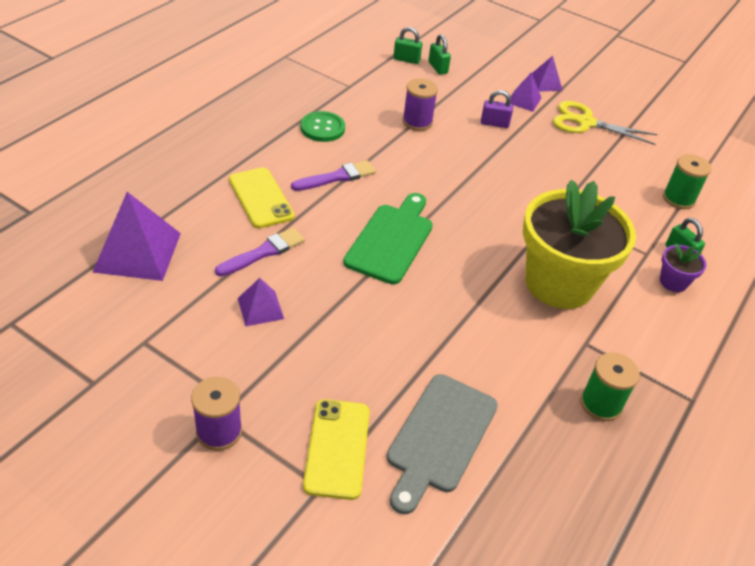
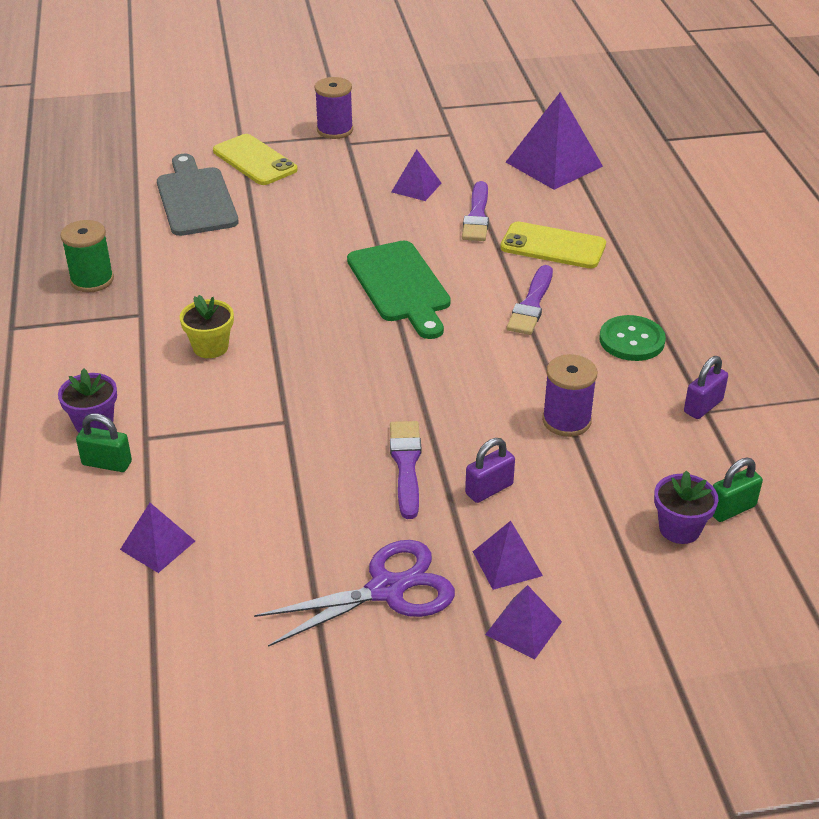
camera: 140 degrees right, 5 degrees down
green padlock [428,34,451,75] -> purple flower pot [654,470,718,544]
yellow flower pot [523,180,636,309] -> yellow flower pot [180,295,234,358], size x0.41
yellow scissors [553,101,657,145] -> purple scissors [254,540,455,647]
green spool [663,154,712,209] -> purple pyramid [120,503,195,573]
none -> purple brush [390,421,421,519]
none -> purple padlock [684,356,728,419]

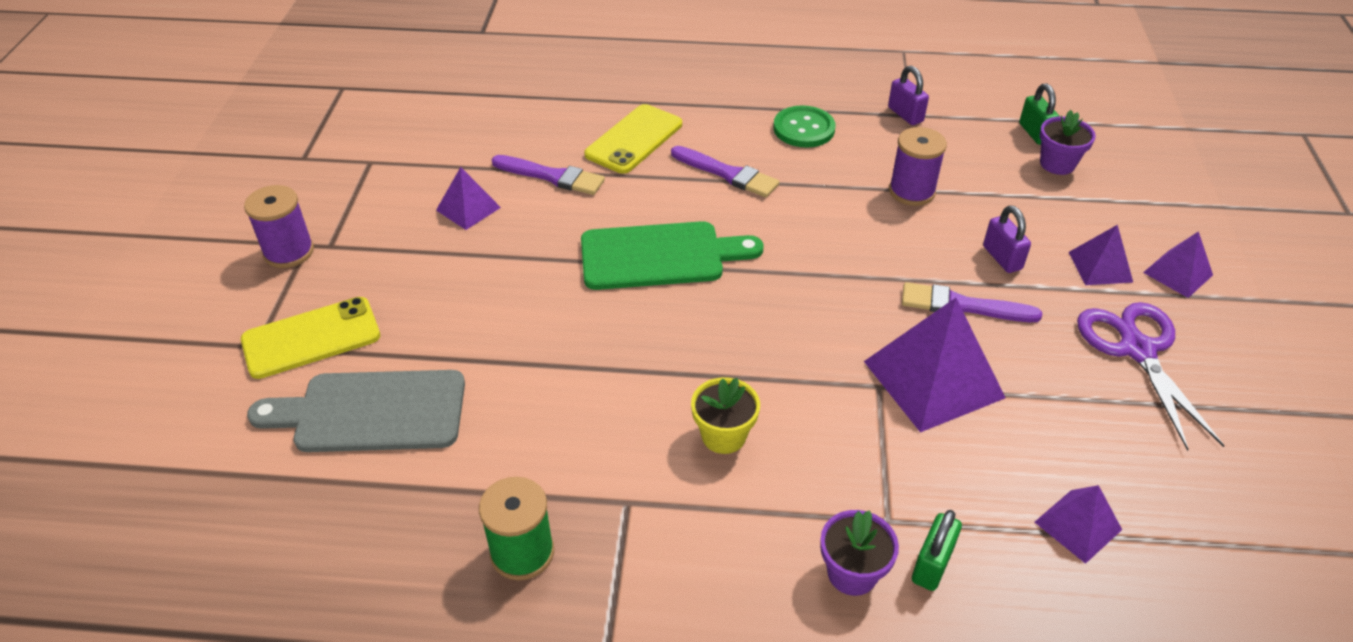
camera: 75 degrees left, 5 degrees up
purple pyramid [506,92,603,190] -> purple pyramid moved to [864,298,1005,432]

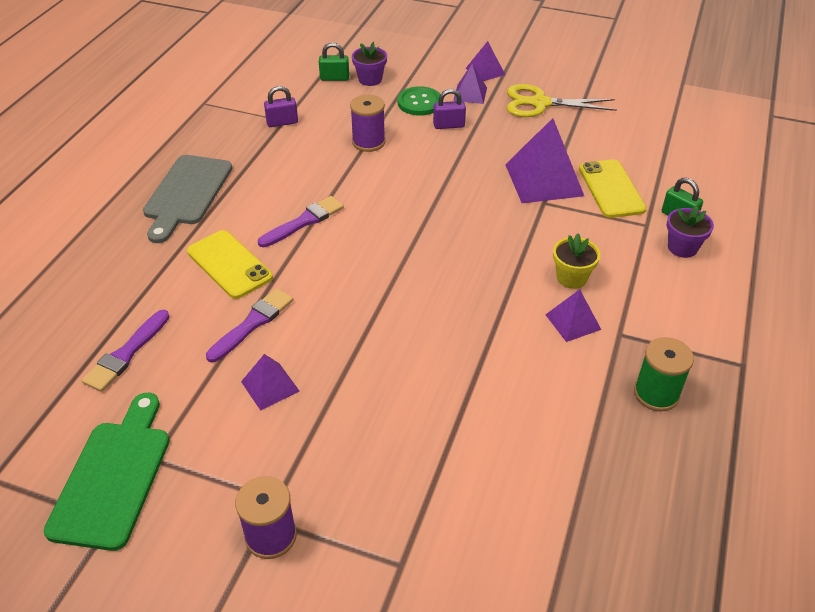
camera: 75 degrees left, 0 degrees up
yellow phone [241,297,380,379] -> yellow phone moved to [579,159,647,218]
grey cutting board [247,370,465,452] -> grey cutting board moved to [143,155,232,243]
green cutting board [581,221,764,290] -> green cutting board moved to [44,393,170,551]
green button [773,105,835,148] -> green button moved to [398,86,440,116]
purple brush [902,282,1042,322] -> purple brush moved to [82,310,169,392]
purple pyramid [1035,485,1122,564] -> purple pyramid moved to [545,289,601,342]
purple scissors [1077,302,1225,451] -> yellow scissors [507,84,617,117]

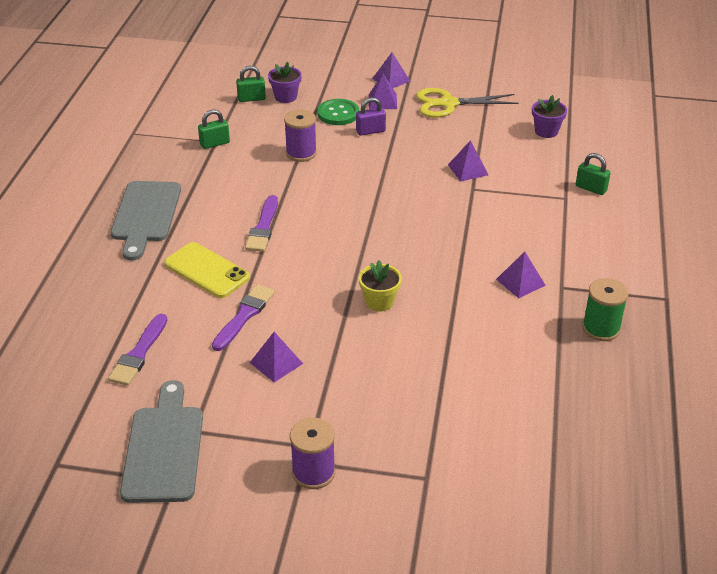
camera: 10 degrees left, 5 degrees down
green cutting board [44,393,170,551] -> grey cutting board [120,380,203,503]
purple brush [258,196,344,247] -> purple brush turned 150 degrees clockwise [245,195,278,252]
purple padlock [264,86,298,127] -> green padlock [198,109,230,149]
purple pyramid [505,118,584,203] -> purple pyramid [448,140,488,181], size x0.54
yellow flower pot [553,233,600,289] -> yellow flower pot moved to [359,260,402,312]
yellow phone [579,159,647,218] -> none
purple flower pot [667,206,714,258] -> purple flower pot moved to [532,95,567,138]

